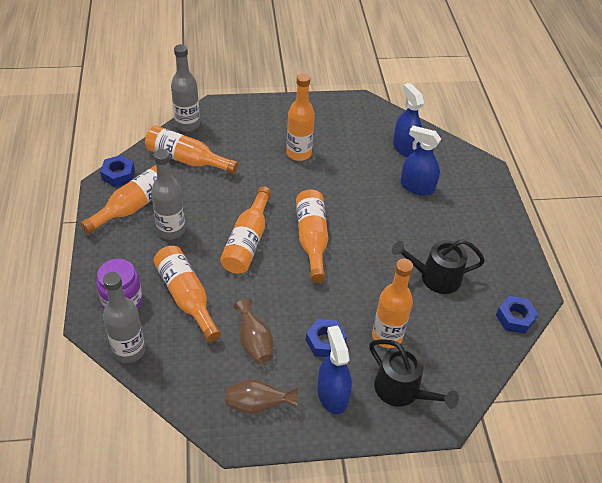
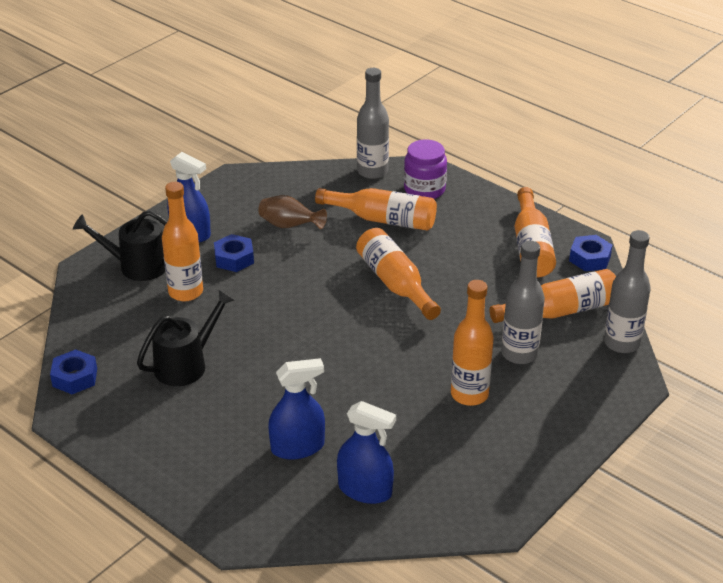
camera: 140 degrees right, 10 degrees down
grey bottle [151,149,185,240] -> grey bottle moved to [501,241,545,364]
brown vase [226,379,298,414] -> none
orange bottle [296,189,328,282] -> none

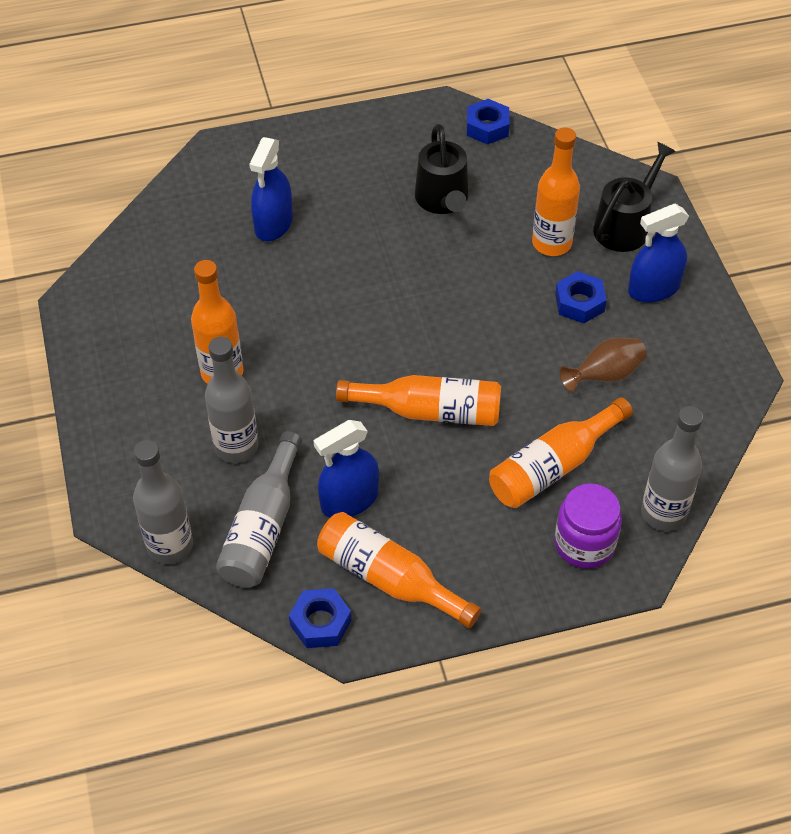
camera: 125 degrees right, 15 degrees up
blue spray bottle [337,401,396,504] -> blue spray bottle moved to [314,420,379,518]
orange bottle [490,269,616,323] -> grey bottle [216,431,302,588]

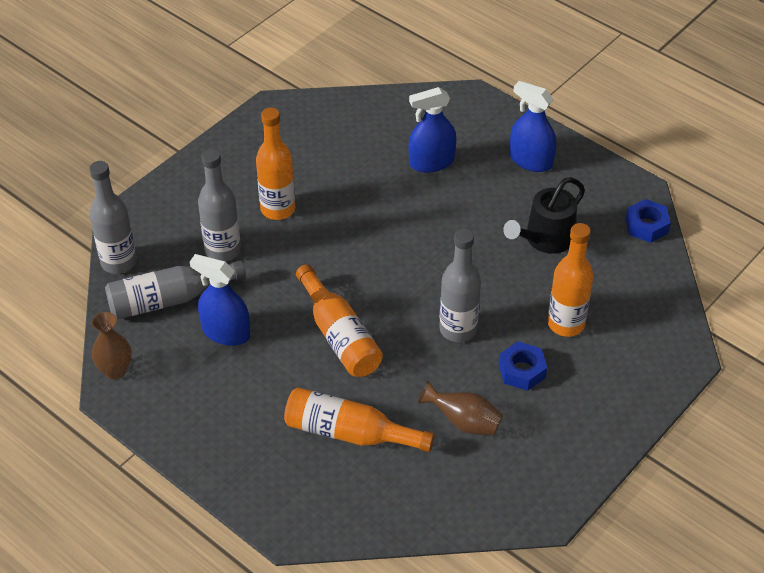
camera: 55 degrees right, 5 degrees down
blue nut [289,588,352,648] -> brown vase [92,312,132,380]
orange bottle [317,512,481,628] -> none
purple jar [555,483,622,569] -> none
black watering can [593,142,676,252] -> none
blue spray bottle [628,204,689,303] -> blue spray bottle moved to [510,81,556,172]
grey bottle [641,406,703,531] -> grey bottle moved to [439,229,481,342]

